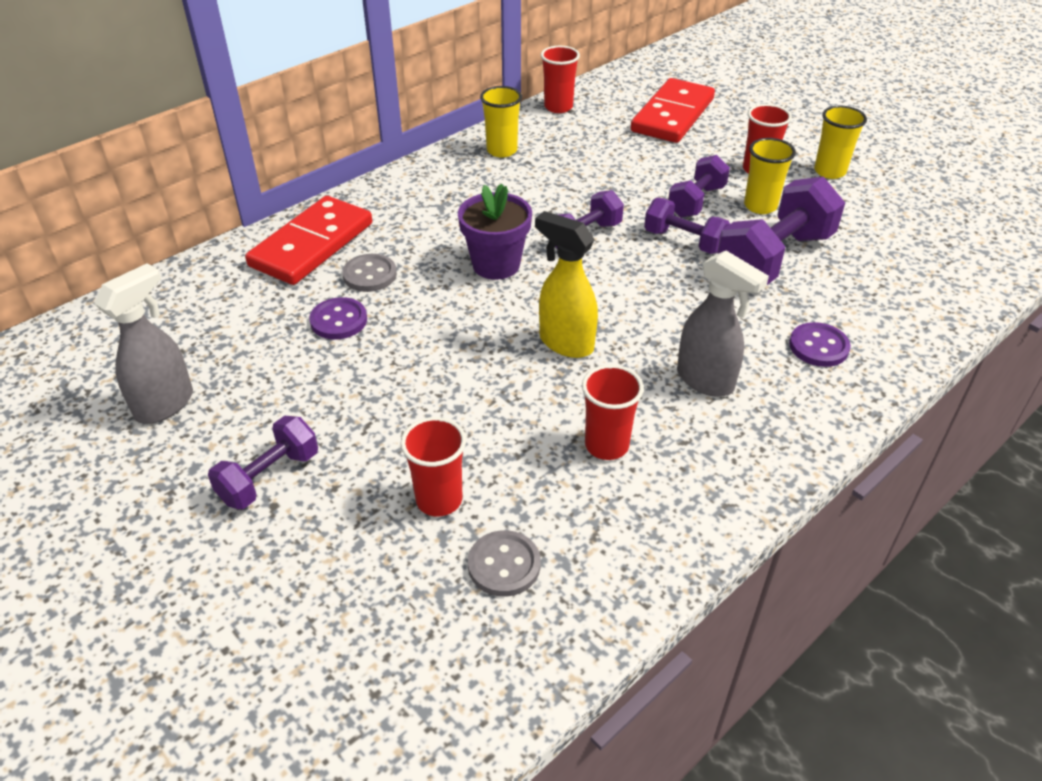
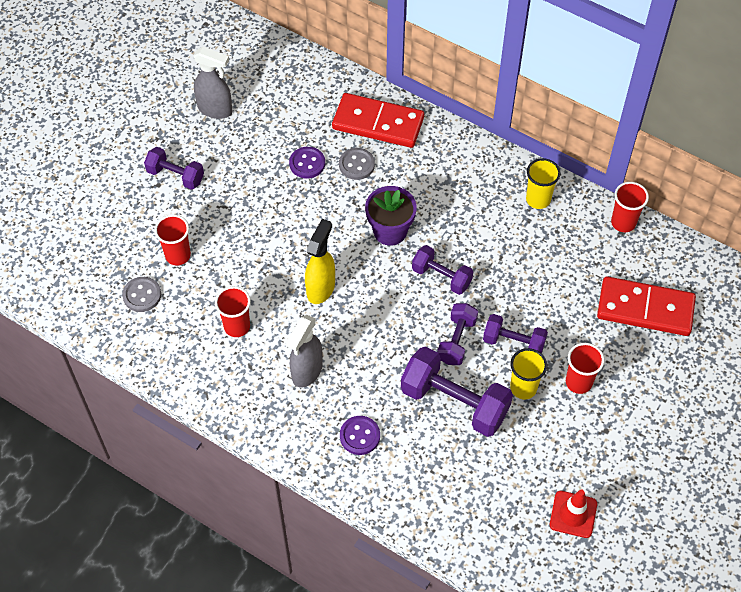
camera: 75 degrees right, 15 degrees up
yellow cup [814,105,867,179] -> none
none -> red traffic cone [550,490,597,538]

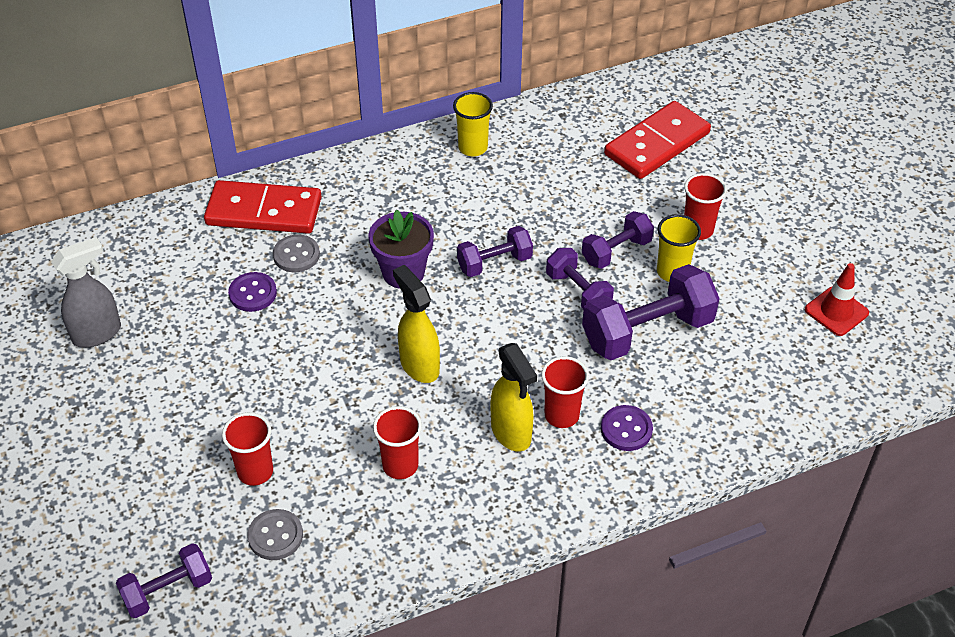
camera: 55 degrees left, 10 degrees down
purple dumbbell [144,147,204,190] -> purple dumbbell moved to [116,543,212,618]
grey spray bottle [286,315,323,388] -> yellow spray bottle [491,343,537,452]
red domino [332,93,424,148] -> red domino turned 45 degrees clockwise [204,180,322,234]
red cup [611,182,649,232] -> red cup moved to [541,356,589,428]

